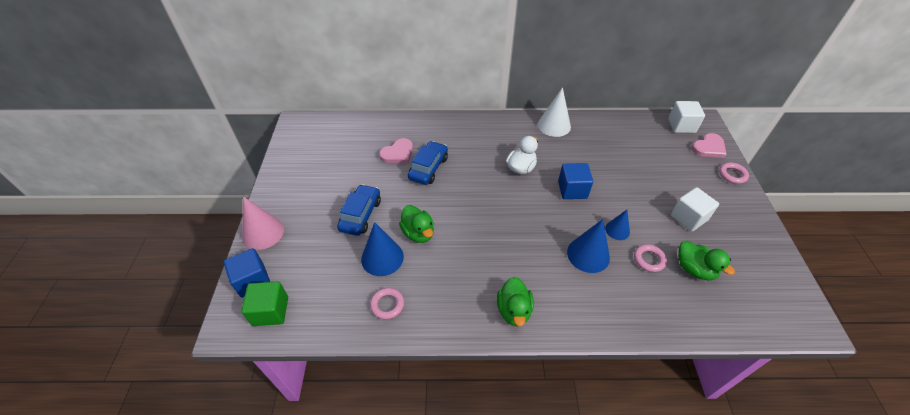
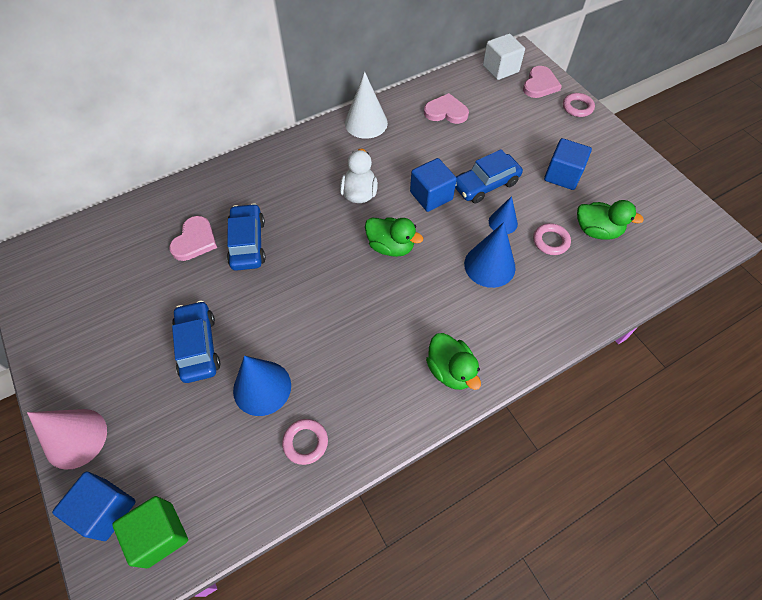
camera: 30 degrees left, 10 degrees up
green duck [399,205,434,243] -> green duck moved to [365,217,423,257]
white cube [670,187,719,232] -> blue cube [544,138,592,190]
none -> pink heart [424,93,469,124]
none -> blue car [455,149,523,203]

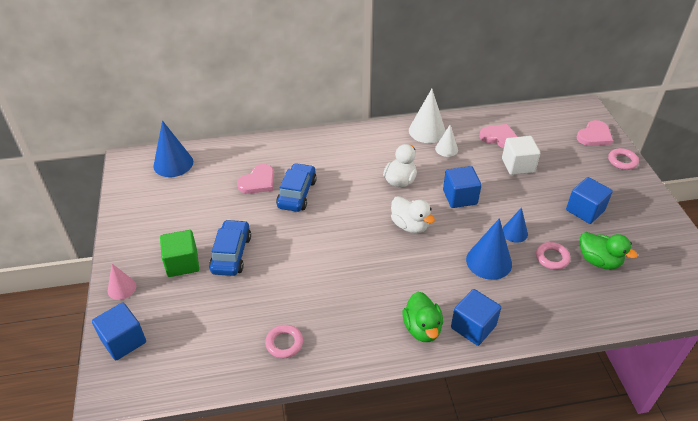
camera: 20 degrees right, 15 degrees down
pink cone [27,409,107,470] -> pink cone [108,264,136,300], size x0.60
green cube [112,496,188,569] -> green cube moved to [160,230,199,277]
blue cone [233,356,291,416] -> blue cone moved to [153,120,193,177]
green duck [365,217,423,257] -> white duck [391,196,435,233]
blue car [455,149,523,203] -> none
white cube [483,33,525,80] -> white cube moved to [502,136,540,175]
none -> white cone [435,125,458,157]
none -> blue cube [451,289,501,346]

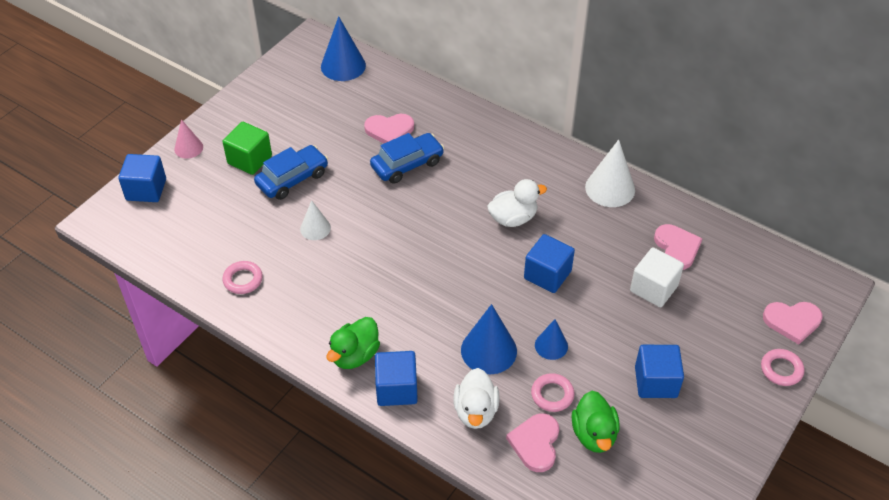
camera: 45 degrees right, 5 degrees up
white duck [391,196,435,233] -> white duck moved to [453,368,500,429]
white cone [435,125,458,157] -> white cone moved to [300,200,331,240]
none -> pink heart [506,413,559,472]

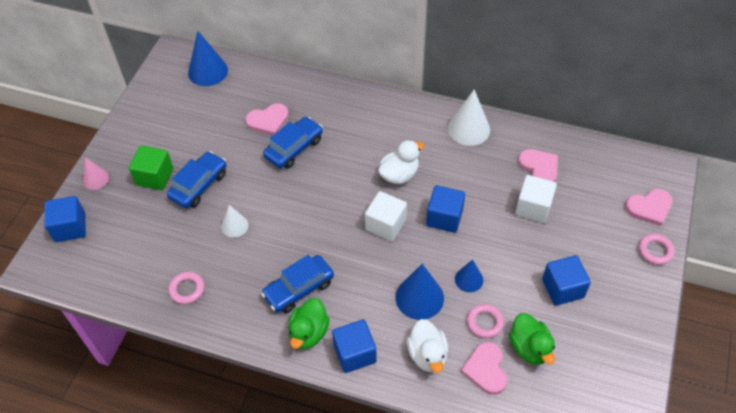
camera: 15 degrees left, 5 degrees up
none -> blue car [261,255,334,313]
none -> white cube [365,191,407,241]

